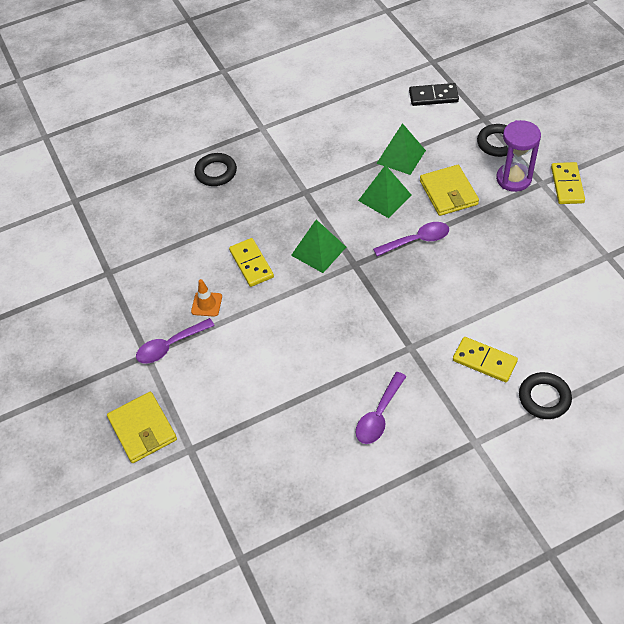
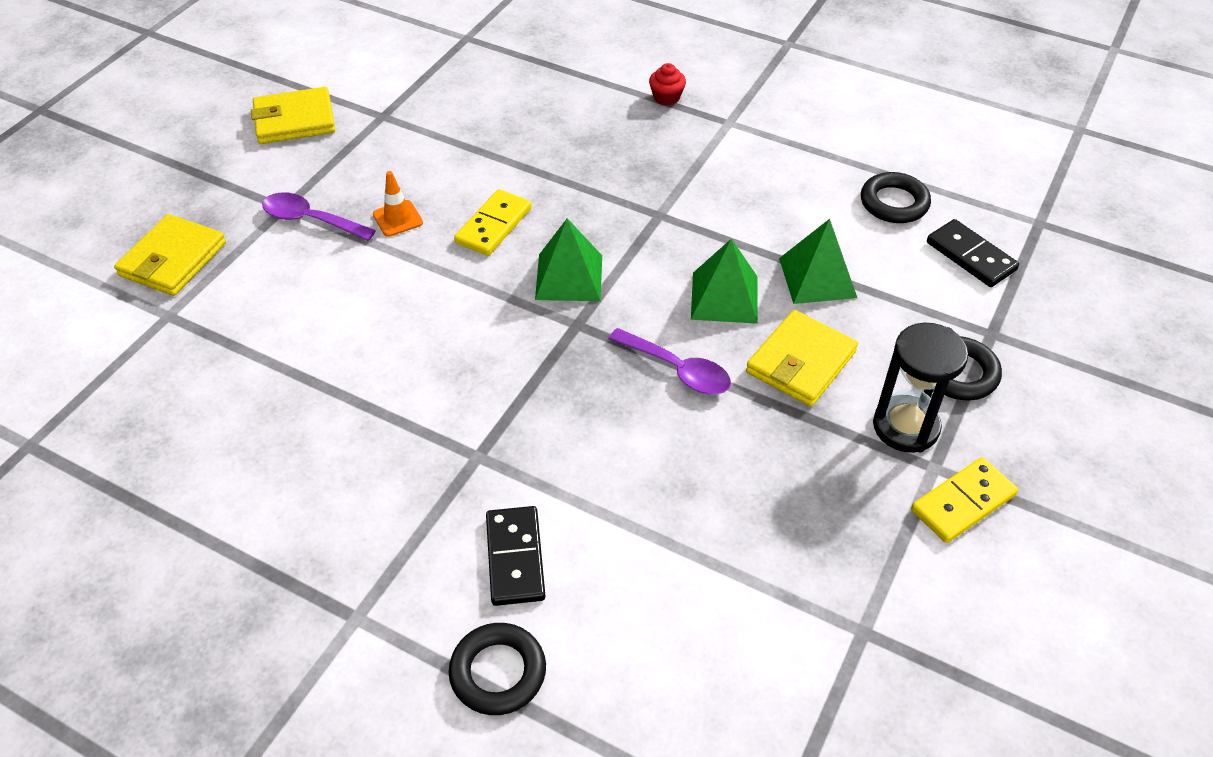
camera: 50 degrees right, 5 degrees down
black ring [195,153,237,186] -> black ring moved to [861,172,931,223]
purple spoon [356,372,406,444] -> none
yellow domino [453,337,518,382] -> black domino [486,506,545,606]
purple hourglass [496,120,541,192] -> black hourglass [873,323,968,453]
none -> yellow wallet [251,87,335,144]
none -> red cupcake [649,63,686,106]

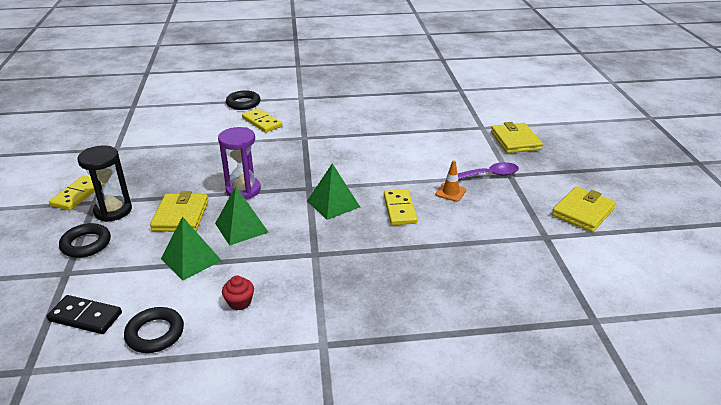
camera: 145 degrees right, 15 degrees down
black domino [486,506,545,606] -> yellow domino [242,108,282,133]
purple spoon [608,328,731,394] -> purple hourglass [218,127,261,199]
red cupcake [649,63,686,106] -> red cupcake moved to [222,276,254,310]

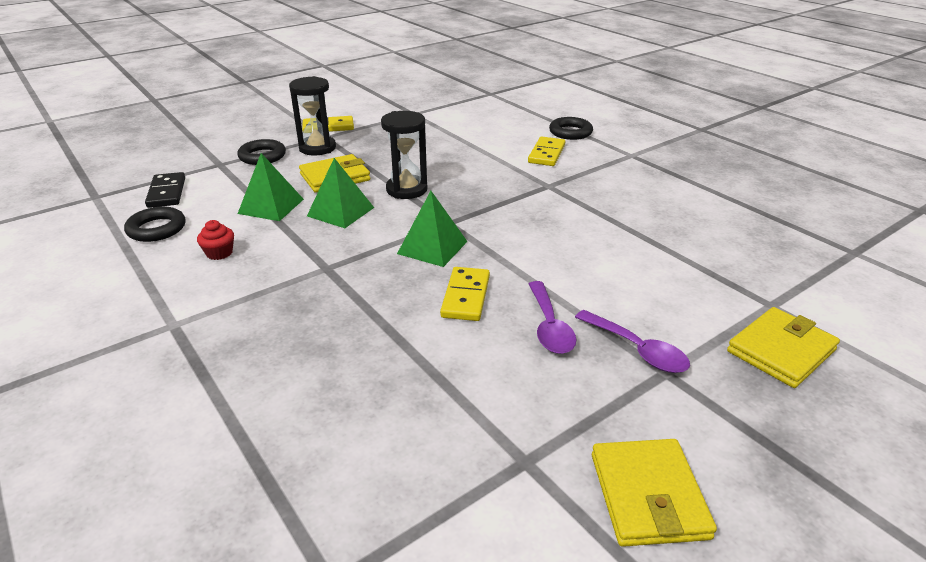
camera: 60 degrees right, 0 degrees up
purple hourglass [218,127,261,199] -> black hourglass [381,111,427,199]
yellow domino [384,189,417,225] -> yellow domino turned 45 degrees counterclockwise [440,267,490,321]
orange traffic cone [435,160,466,202] -> purple spoon [529,281,576,354]
yellow wallet [552,187,616,232] -> yellow wallet turned 75 degrees clockwise [592,439,717,547]

